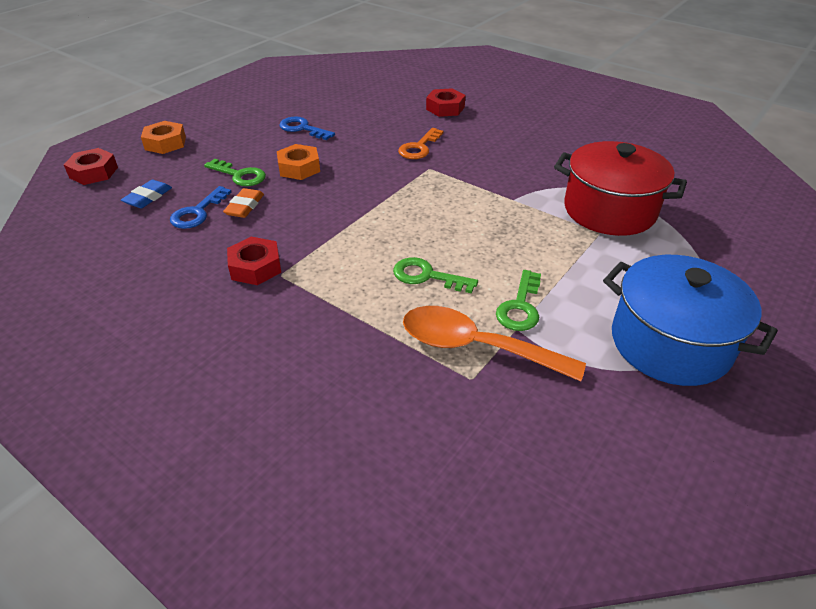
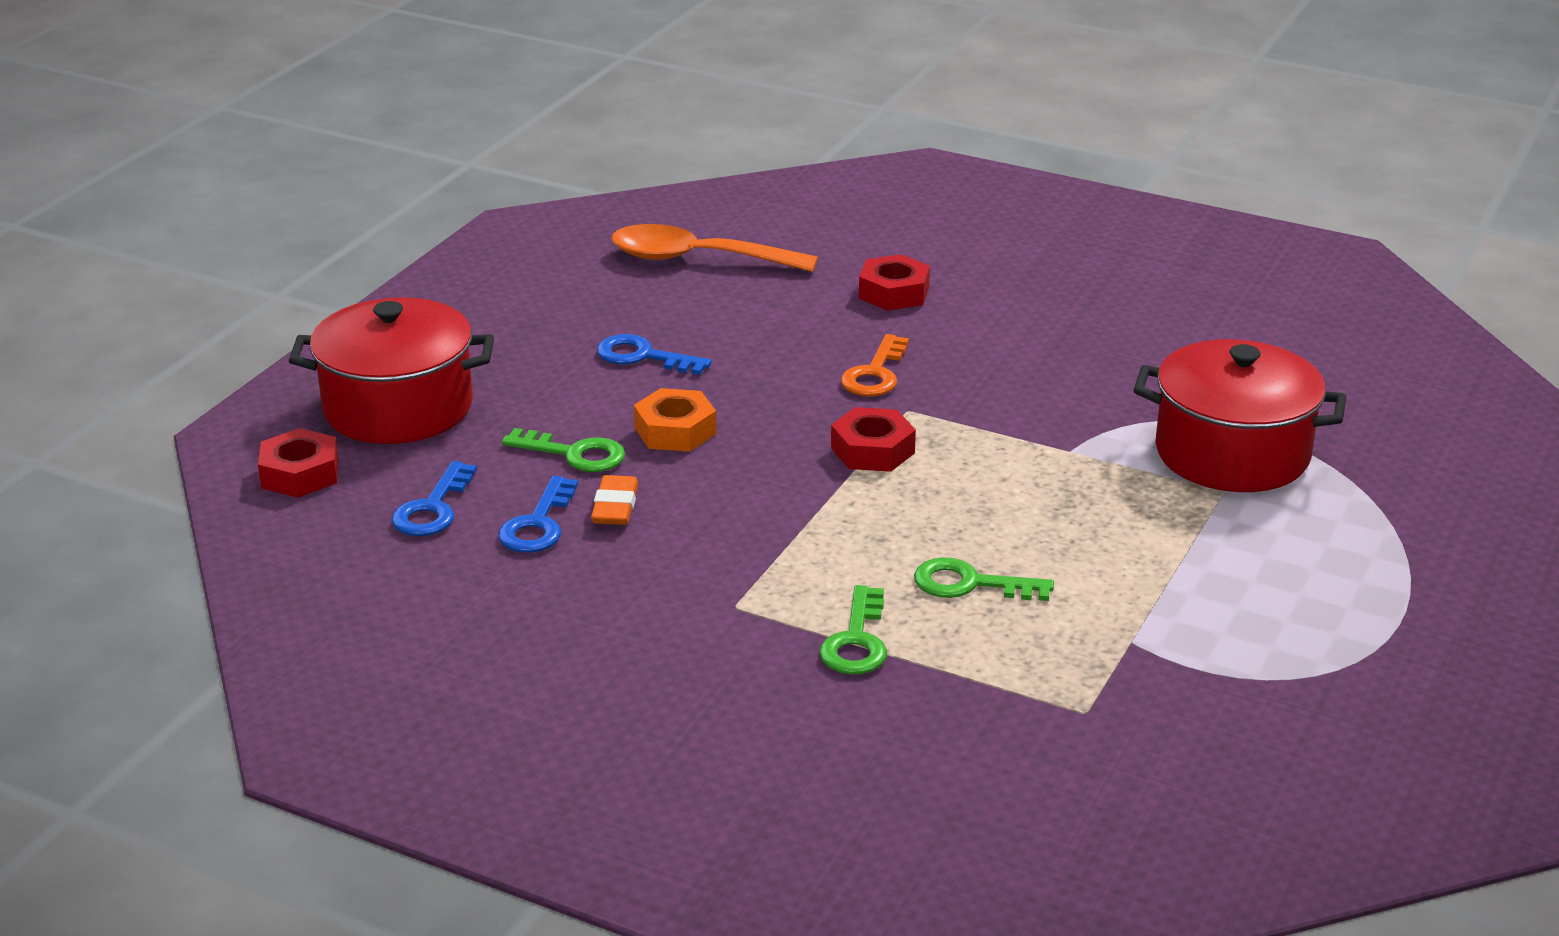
camera: 10 degrees left, 10 degrees down
blue eraser [121,180,172,208] -> blue key [392,461,477,536]
orange nut [141,121,186,154] -> red pot [289,297,494,444]
red nut [227,237,281,285] -> red nut moved to [831,407,916,472]
orange spoon [403,306,586,381] -> orange spoon moved to [611,224,818,272]
green key [496,270,541,331] -> green key moved to [819,585,887,675]
blue pot [603,255,778,386] -> none

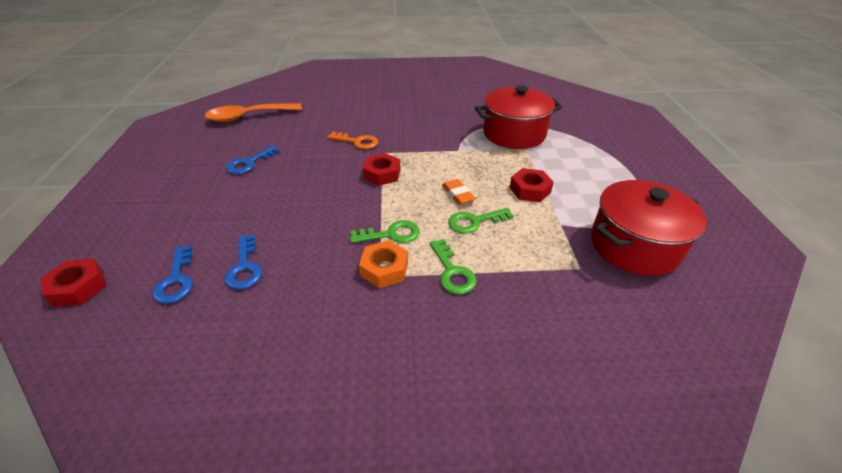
camera: 30 degrees left, 10 degrees up
red pot [289,297,494,444] -> red pot moved to [591,180,707,276]
green key [502,428,625,472] -> green key moved to [350,220,420,243]
orange eraser [591,475,638,525] -> orange eraser moved to [442,179,476,205]
blue key [597,334,711,375] -> blue key turned 45 degrees counterclockwise [226,145,280,174]
orange nut [634,388,716,452] -> orange nut moved to [359,240,408,288]
orange key [841,334,909,396] -> orange key turned 60 degrees counterclockwise [327,132,378,149]
red nut [859,254,930,311] -> red nut moved to [509,168,554,202]

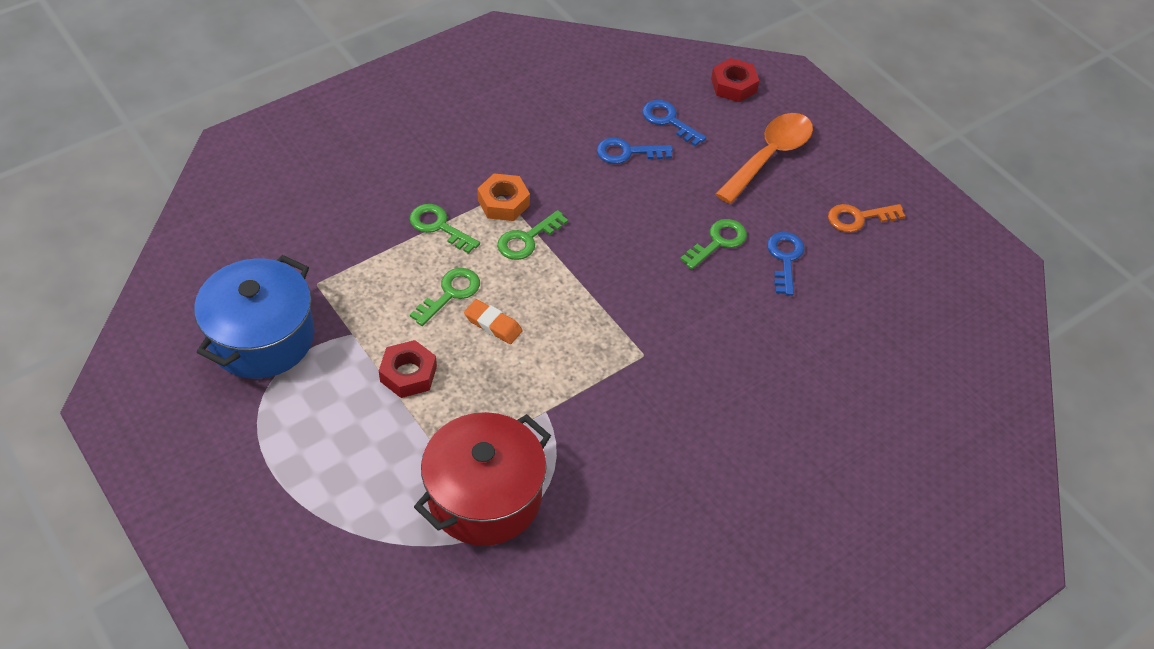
camera: 145 degrees right, 10 degrees up
orange spoon [204,103,302,122] -> orange spoon moved to [716,113,813,204]
blue key [225,235,262,290] -> blue key turned 45 degrees counterclockwise [597,138,673,164]
orange key [327,132,378,149] -> orange key moved to [828,204,905,233]
red nut [363,153,401,186] -> none
red pot [591,180,707,276] -> blue pot [194,255,315,379]
none -> green key [680,219,747,270]

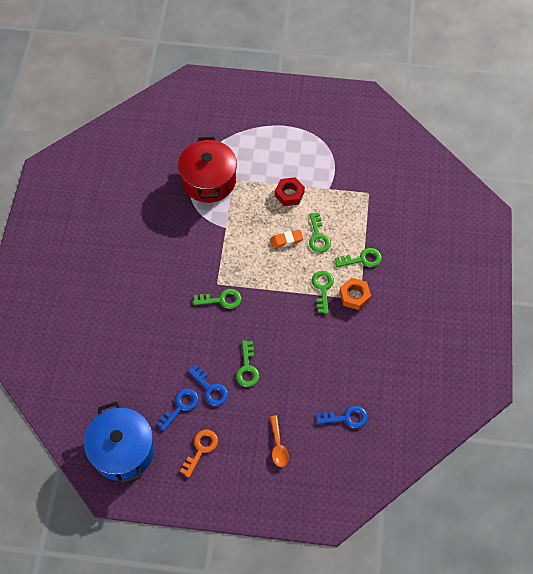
camera: 135 degrees right, 10 degrees up
blue pot [194,255,315,379] -> blue pot moved to [84,401,154,485]
blue key [597,138,673,164] -> blue key moved to [156,389,199,431]
red nut [711,58,759,102] -> none
orange spoon [716,113,813,204] -> orange spoon [270,415,289,467], size x0.55
none -> green key [193,289,242,309]

